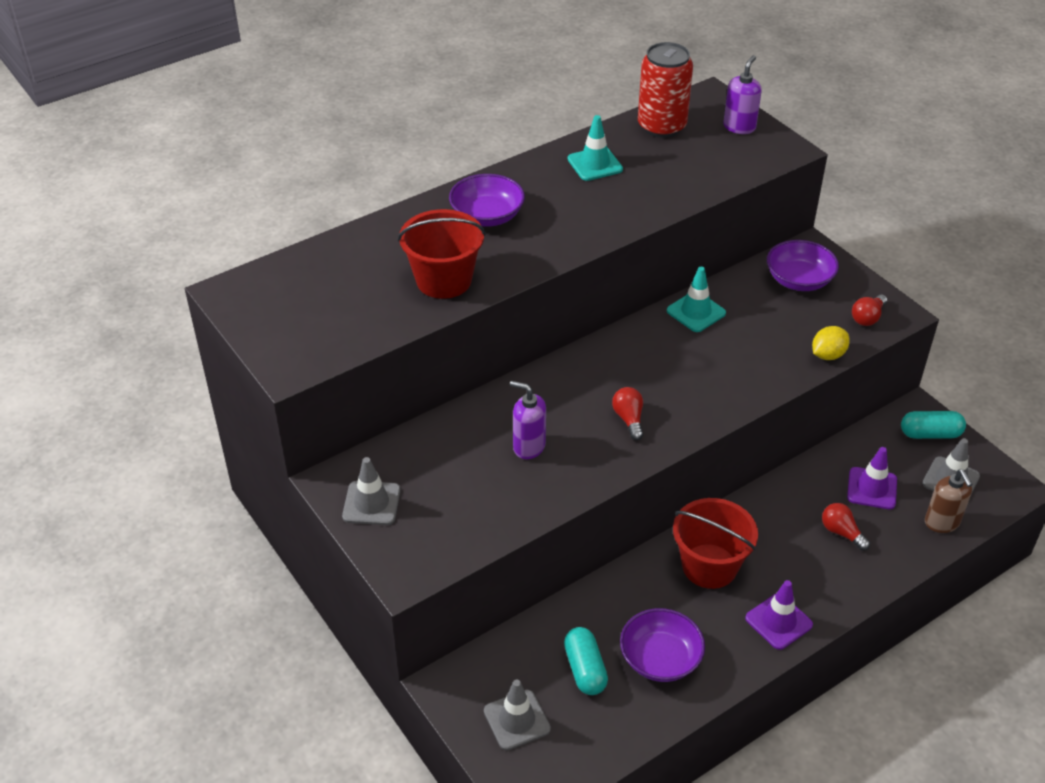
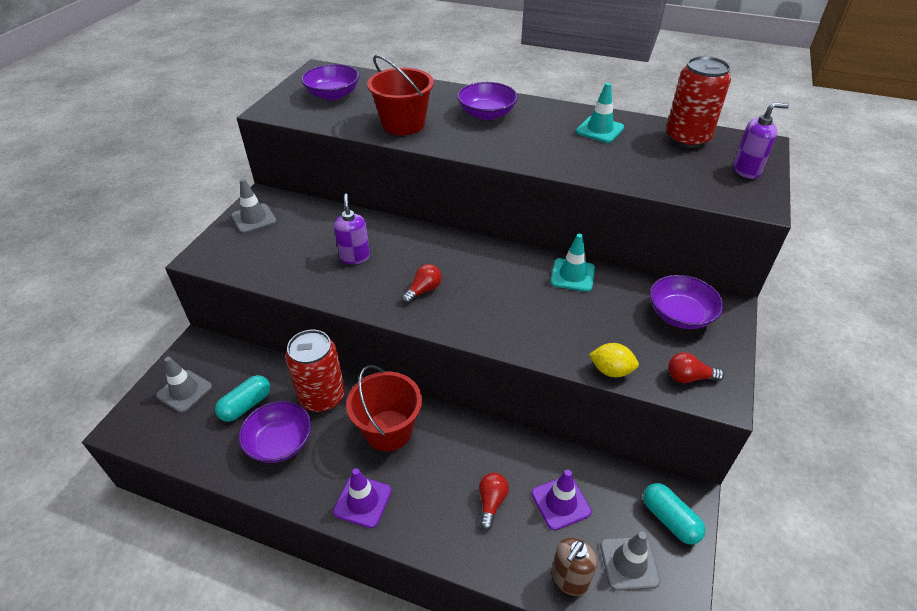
camera: 55 degrees right, 0 degrees up
none -> red can [285,330,345,412]
none -> purple bowl [301,64,359,100]

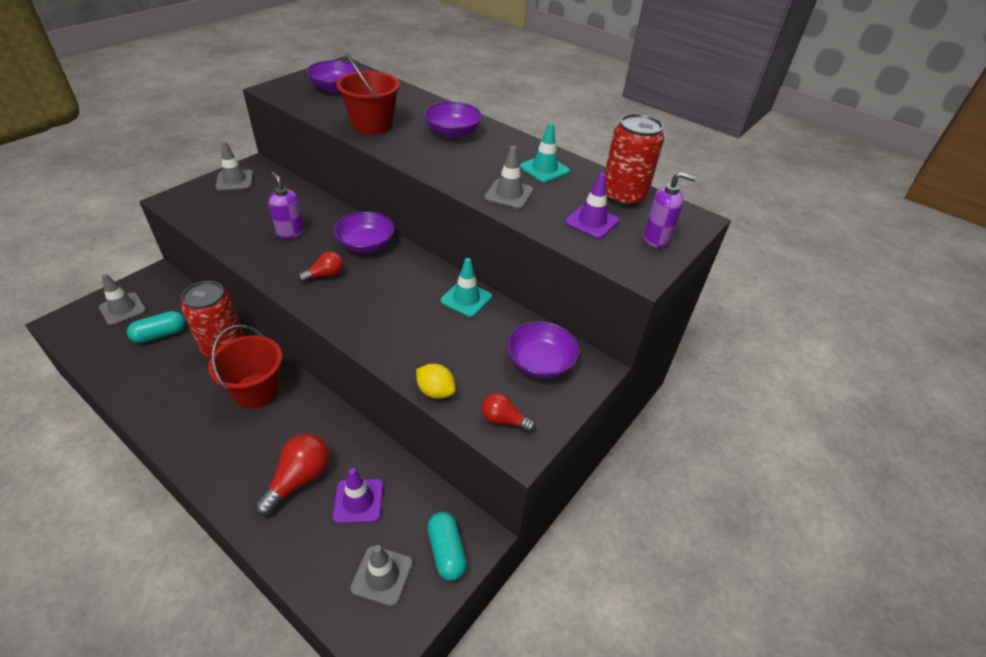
camera: 15 degrees right, 0 degrees up
purple bowl [239,401,311,463] -> purple bowl moved to [333,212,395,253]
purple traffic cone [333,468,392,528] -> purple traffic cone moved to [565,173,619,239]
purple soap dispenser [334,194,370,265] -> purple soap dispenser turned 45 degrees counterclockwise [268,172,304,239]
red light bulb [479,473,509,530] -> red light bulb [254,434,330,516], size x1.66
brown soap dispenser [551,538,597,596] -> none
none -> grey traffic cone [484,146,534,209]

